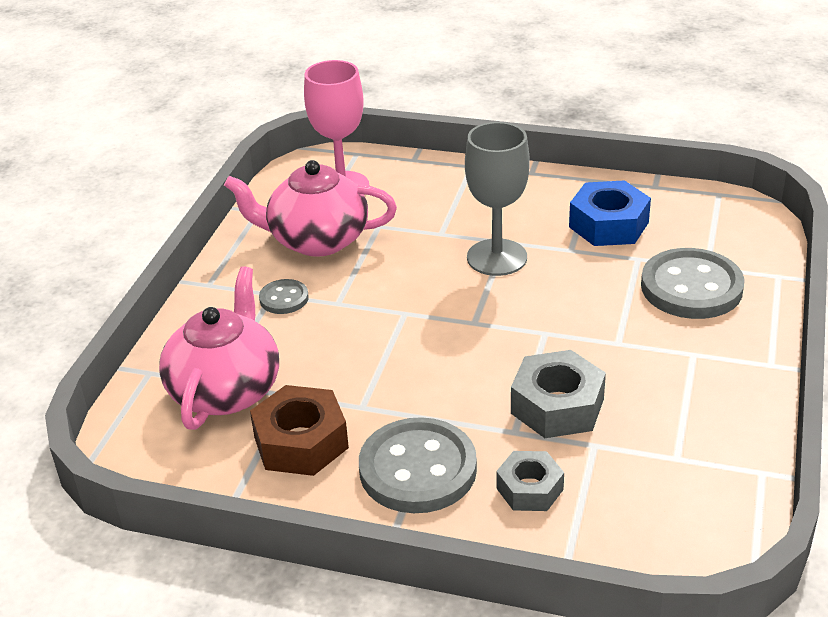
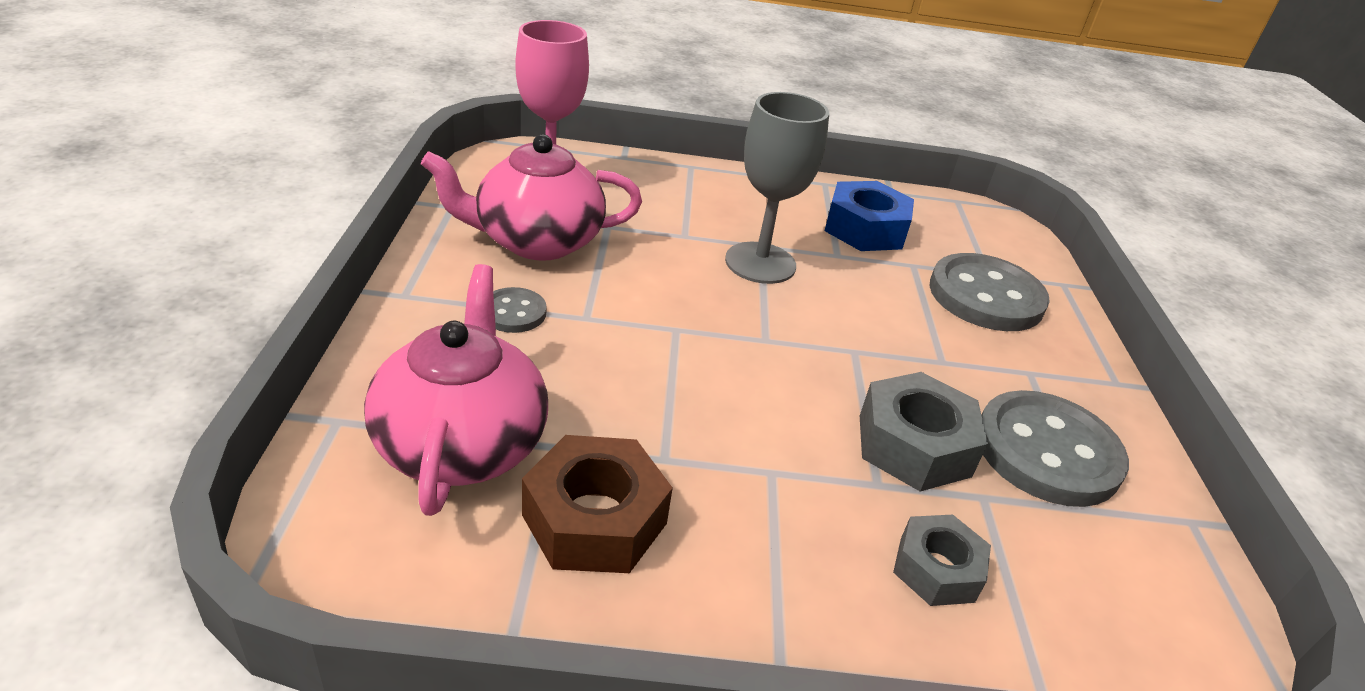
camera: 20 degrees left, 0 degrees up
grey button [359,417,477,513] -> grey button moved to [982,390,1129,507]

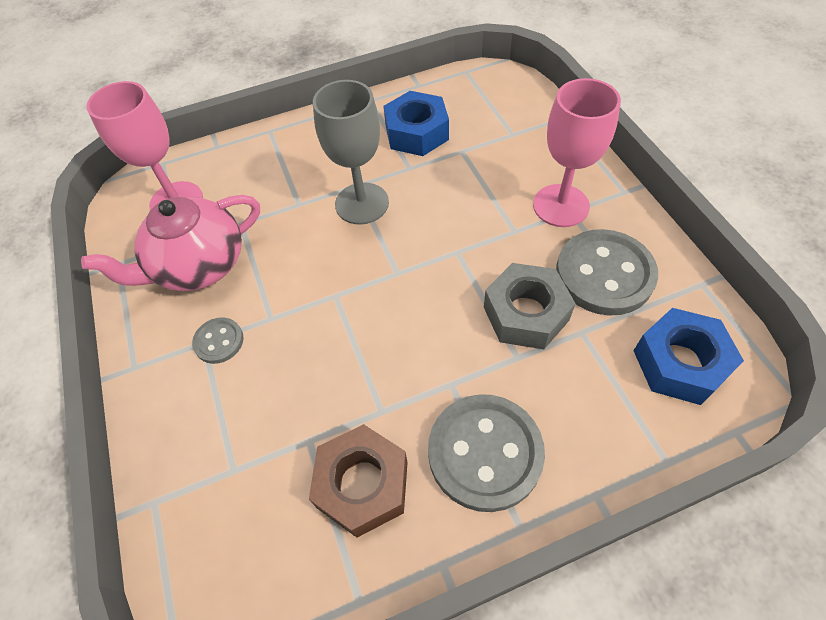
camera: 15 degrees left, 20 degrees up
pink teapot [364,264,548,516] -> none
grey nut [893,515,991,606] -> none
grey button [930,253,1050,331] -> grey button moved to [428,394,545,512]
none -> pink goblet [533,78,621,227]
none -> blue nut [633,308,744,405]

